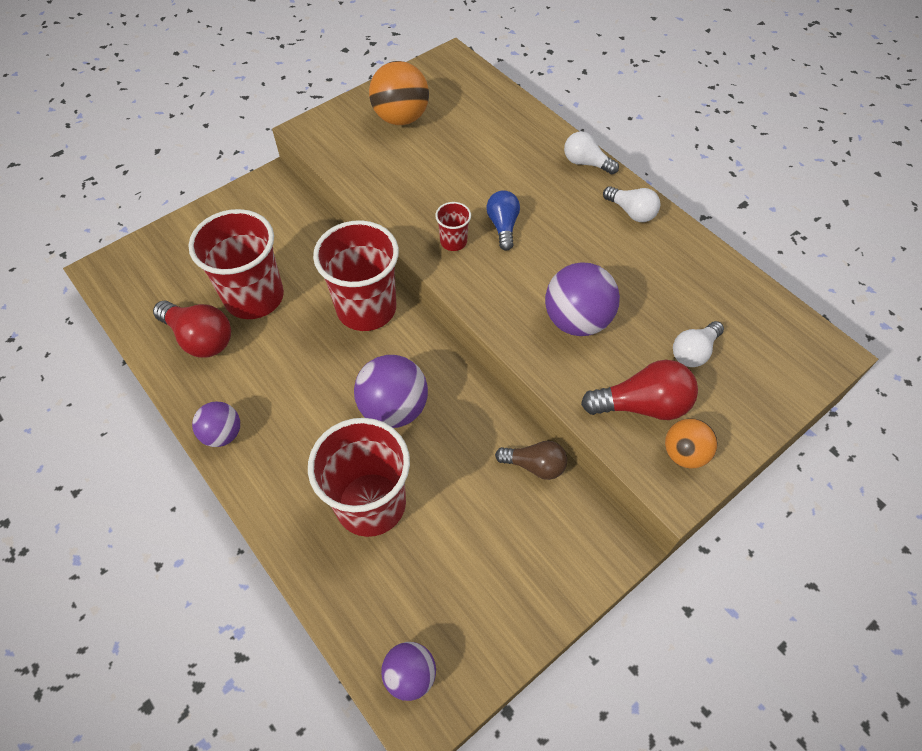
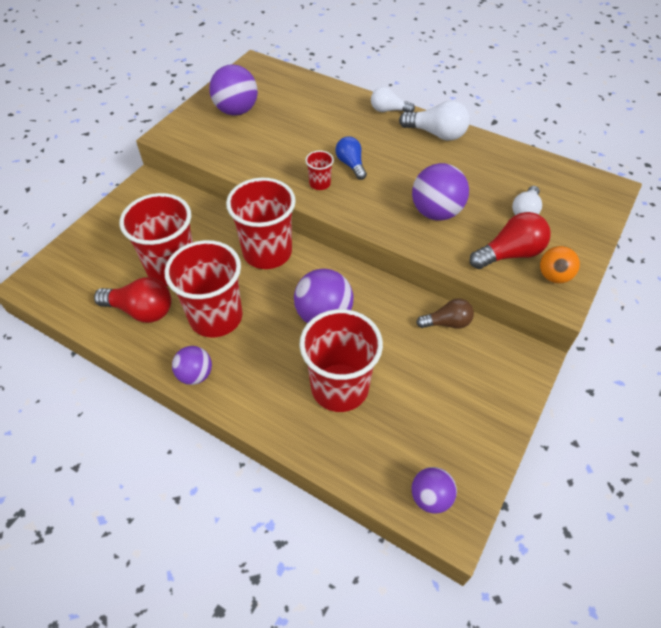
camera: 20 degrees left, 5 degrees down
orange ball [369,61,429,125] -> purple ball [209,64,258,116]
white light bulb [603,186,660,222] -> white light bulb [399,100,470,141], size x1.51
none -> red cup [164,240,243,337]

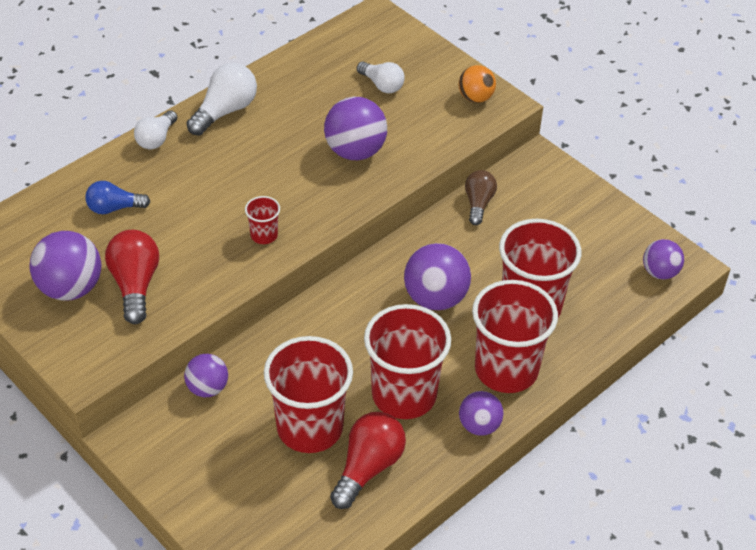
camera: 75 degrees left, 5 degrees down
red cup [226,178,296,269] -> red cup moved to [472,280,558,393]
blue light bulb [335,136,367,180] -> blue light bulb moved to [85,181,150,214]
red light bulb [470,212,551,269] -> red light bulb moved to [105,230,159,324]
none -> purple ball [184,354,228,397]

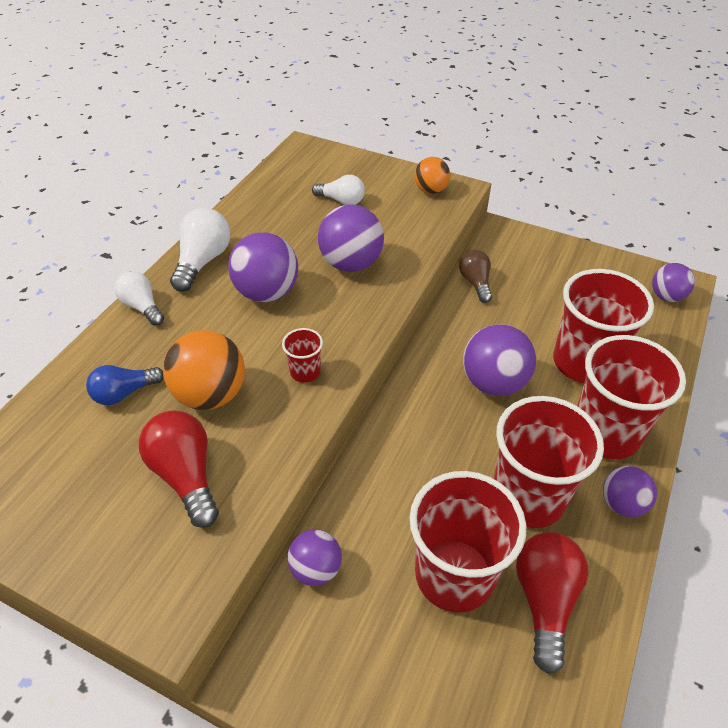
camera: 20 degrees left, 0 degrees up
purple ball [30,231,101,301] -> purple ball moved to [228,232,298,302]
white light bulb [134,110,177,149] -> white light bulb turned 135 degrees clockwise [115,271,164,326]
none -> orange ball [163,330,245,410]

